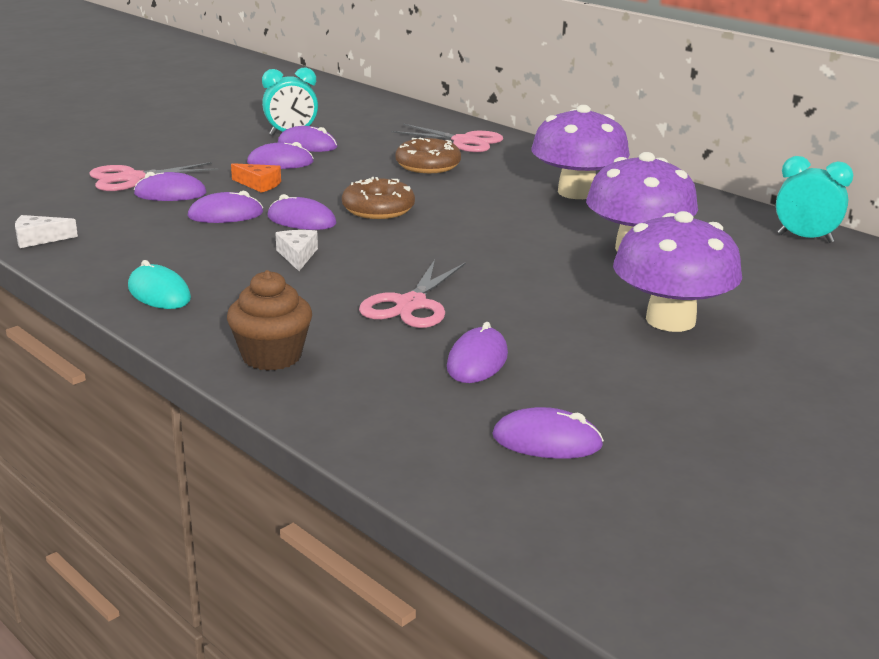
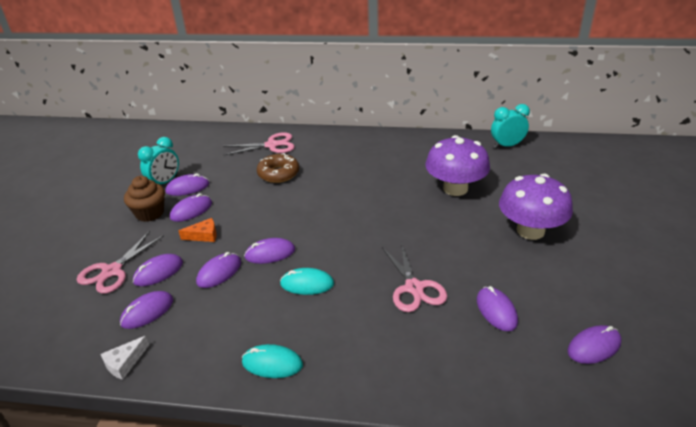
camera: 35 degrees left, 10 degrees up
brown cupcake [227,270,312,371] -> brown cupcake moved to [124,176,165,222]
white cheese [275,230,318,271] -> turquoise mouse [280,268,334,295]
brown donut [342,177,415,219] -> none
purple mushroom [531,105,630,199] -> none
none -> purple mouse [120,291,173,329]

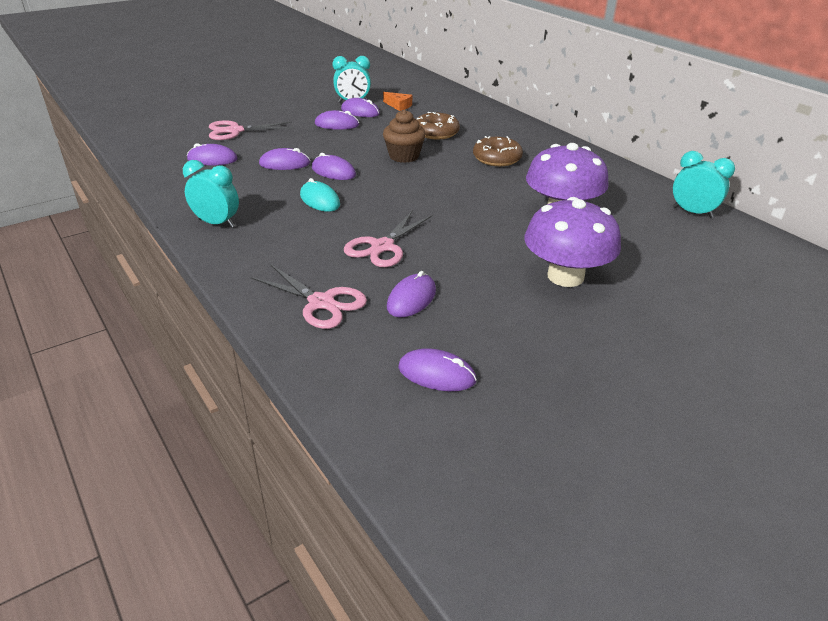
camera: 45 degrees right, 0 degrees up
white cheese [101,336,149,380] -> none
brown cupcake [124,176,165,222] -> brown cupcake moved to [383,110,426,163]
purple mouse [133,254,183,286] -> none
orange cheese [179,218,217,242] -> orange cheese moved to [383,92,412,111]
pink scissors [223,132,295,155] -> pink scissors moved to [251,264,367,329]
turquoise mouse [242,344,303,378] -> turquoise clock [183,160,239,228]
none -> brown donut [473,136,523,166]

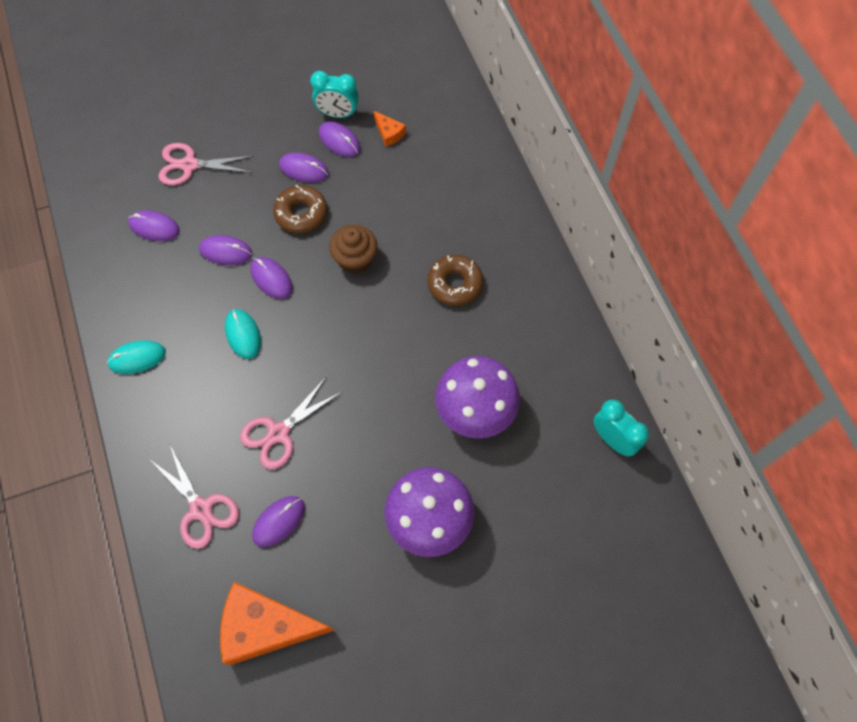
camera: 15 degrees right, 30 degrees up
turquoise clock [183,160,239,228] -> turquoise mouse [107,341,166,374]
purple mouse [398,348,477,391] -> orange cheese [220,582,334,665]
brown donut [416,112,460,139] -> brown donut moved to [273,185,327,233]

